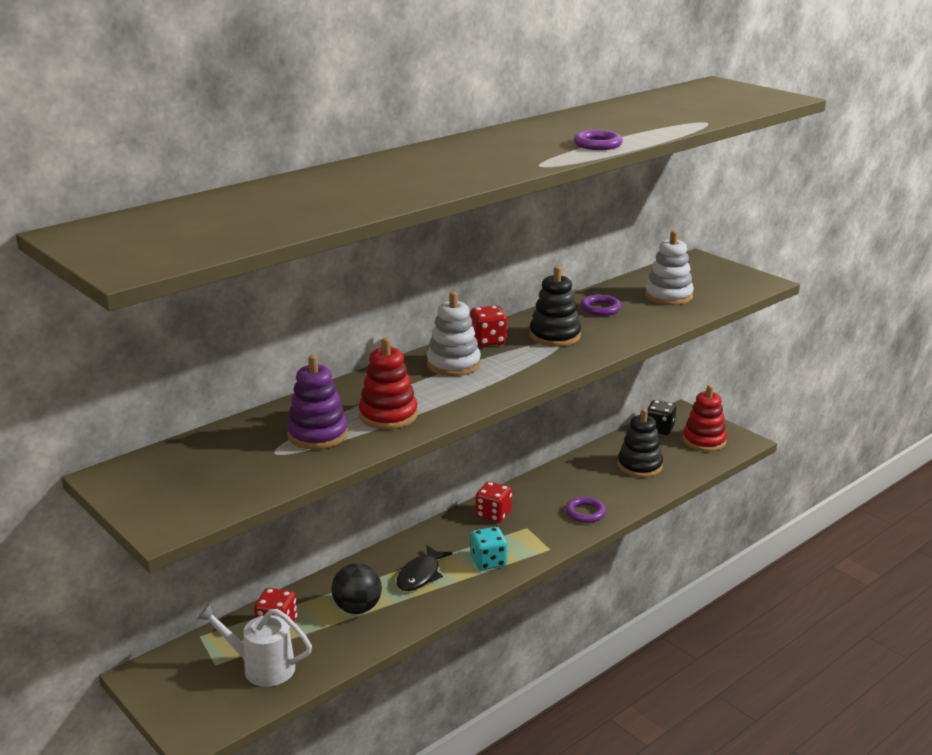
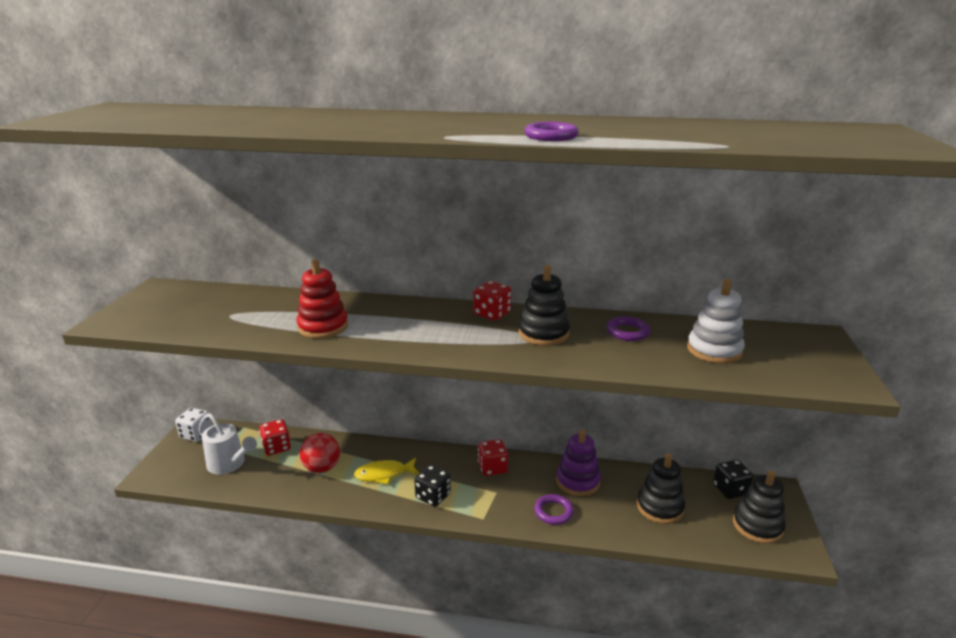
camera: 50 degrees right, 0 degrees up
white watering can [197,604,312,687] -> white watering can turned 150 degrees clockwise [199,413,257,474]
purple stacking toy [287,355,348,449] -> purple stacking toy moved to [556,429,601,496]
black ball [331,563,382,614] -> red ball [300,433,340,473]
black fish [396,545,452,591] -> yellow fish [354,457,419,485]
white stacking toy [427,292,481,376] -> none
turquoise dice [471,527,508,570] -> black dice [414,465,451,507]
red stacking toy [683,385,727,451] -> black stacking toy [733,470,786,544]
none -> white dice [175,408,212,442]

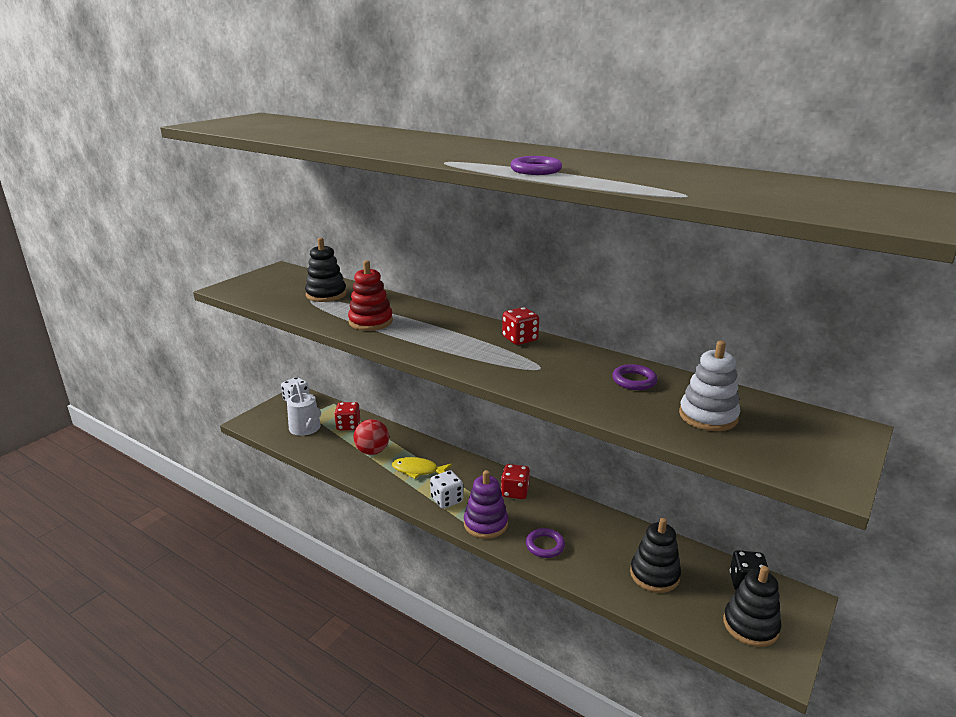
camera: 25 degrees right, 0 degrees up
black dice [414,465,451,507] -> white dice [430,470,463,509]
black stacking toy [519,265,570,346] -> black stacking toy moved to [305,238,346,302]
purple stacking toy [556,429,601,496] -> purple stacking toy moved to [464,470,508,539]

